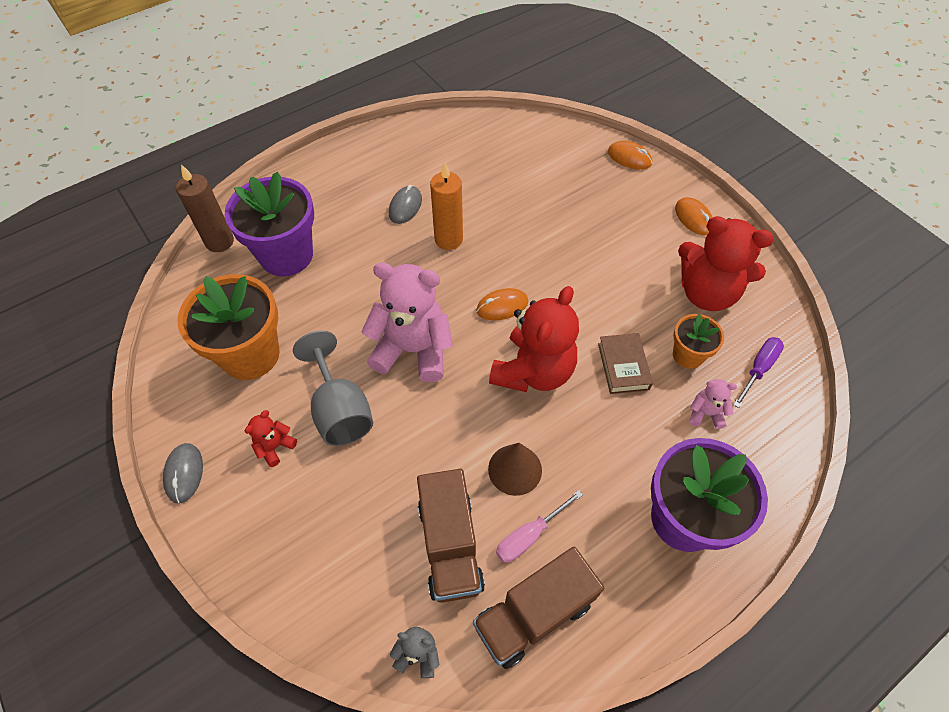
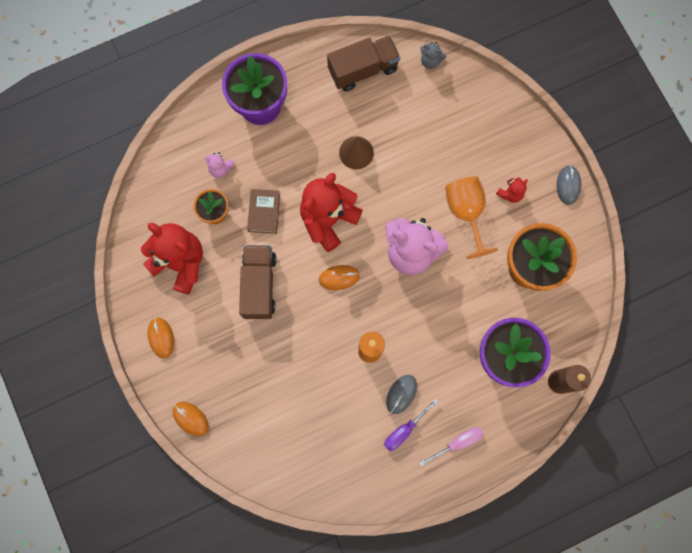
camera: 170 degrees left, 20 degrees up
grey goblet [293,330,373,446] -> orange goblet [445,176,498,259]
brown truck [417,469,485,603] -> brown truck moved to [239,245,276,319]
pink screwdriver [496,490,583,562] -> pink screwdriver moved to [419,427,484,466]
purple screwdriver [733,337,784,408] -> purple screwdriver moved to [384,399,439,451]

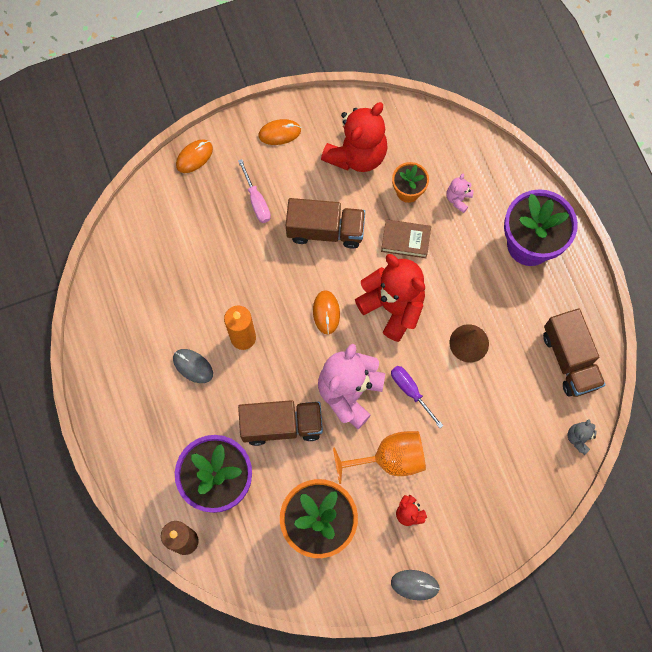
camera: 95 degrees right, 5 degrees down
purple screwdriver [384,399,439,451] -> purple screwdriver moved to [391,366,444,428]
pink screwdriver [419,427,484,466] -> pink screwdriver moved to [238,159,271,223]
none -> brown truck [238,400,323,446]

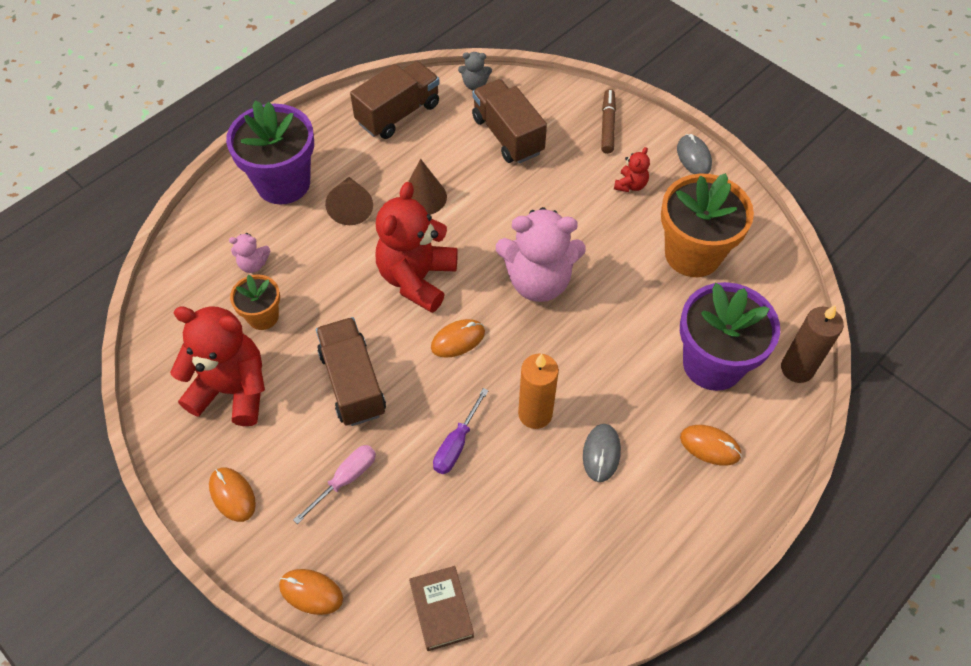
camera: 115 degrees left, 15 degrees down
brown truck [238,400,323,446] -> brown truck moved to [472,79,547,164]
orange goblet [333,431,426,484] -> none
brown book [381,219,431,258] -> brown book moved to [409,566,474,651]
purple screwdriver [391,366,444,428] -> purple screwdriver moved to [433,388,489,474]
none -> brown cone [325,177,373,225]
none -> brown marker [601,89,616,154]
none -> orange mouse [680,425,742,466]

